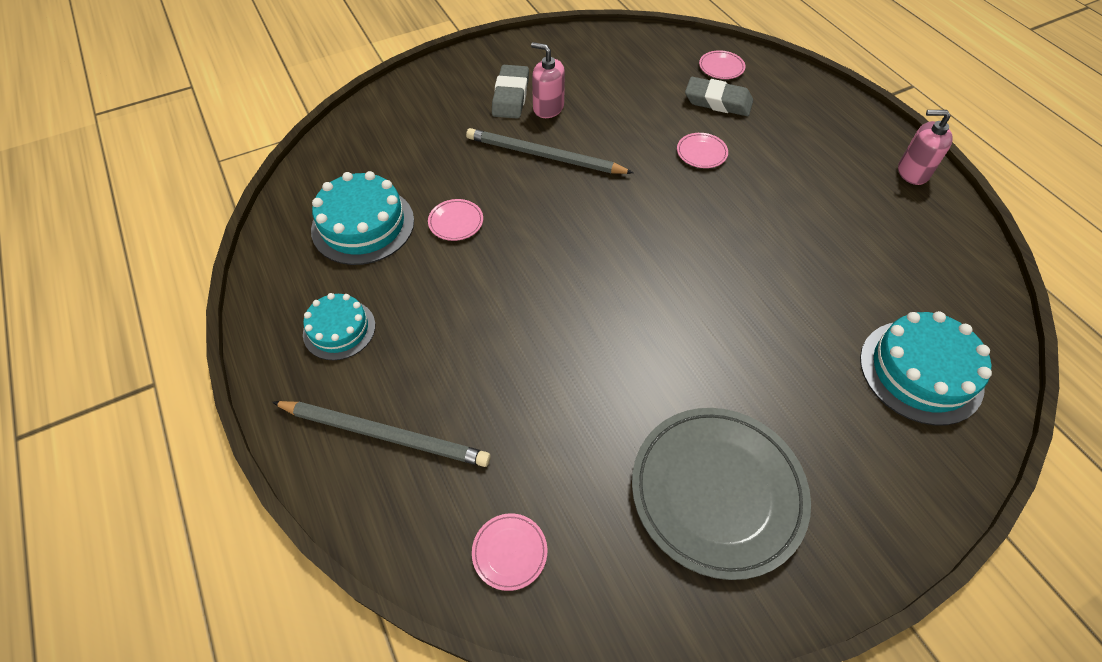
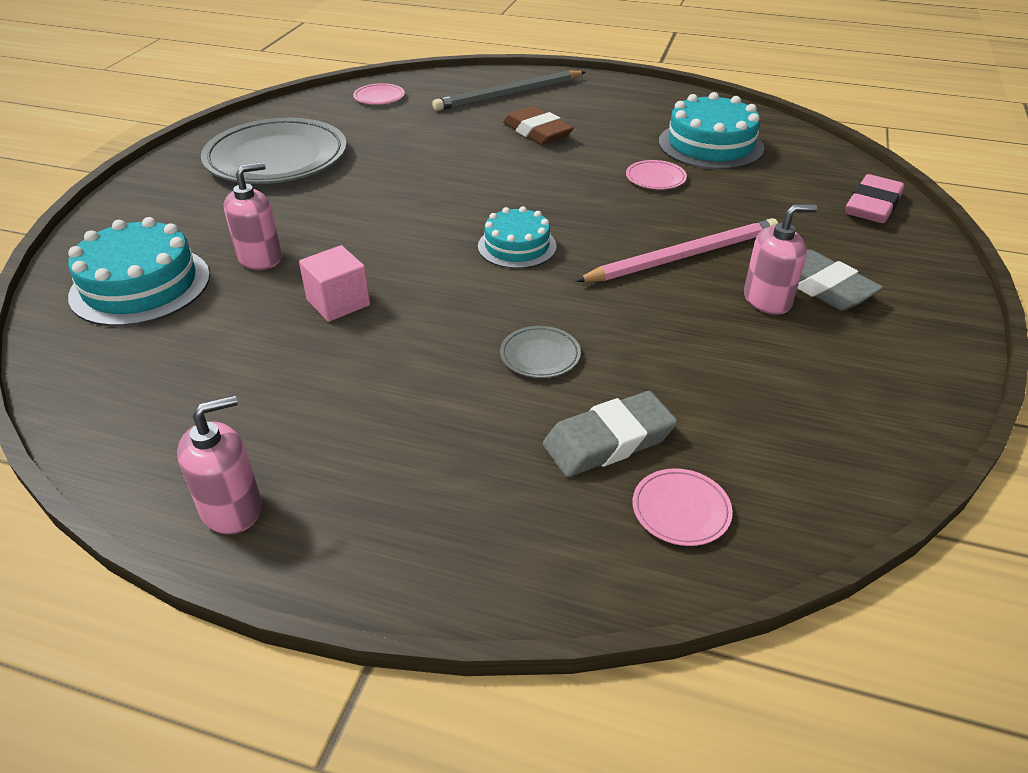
camera: 135 degrees right, 15 degrees down
turquoise cake [303,293,375,360] -> turquoise cake moved to [478,206,557,269]
grey pencil [466,128,634,174] -> pink pencil [575,218,778,282]
pink plate [677,133,728,168] -> grey plate [500,326,581,378]
none -> pink soap dispenser [224,162,282,270]
none -> pink cube [299,245,370,322]
none -> brown eraser [503,106,574,145]
none -> pink eraser [846,174,904,223]

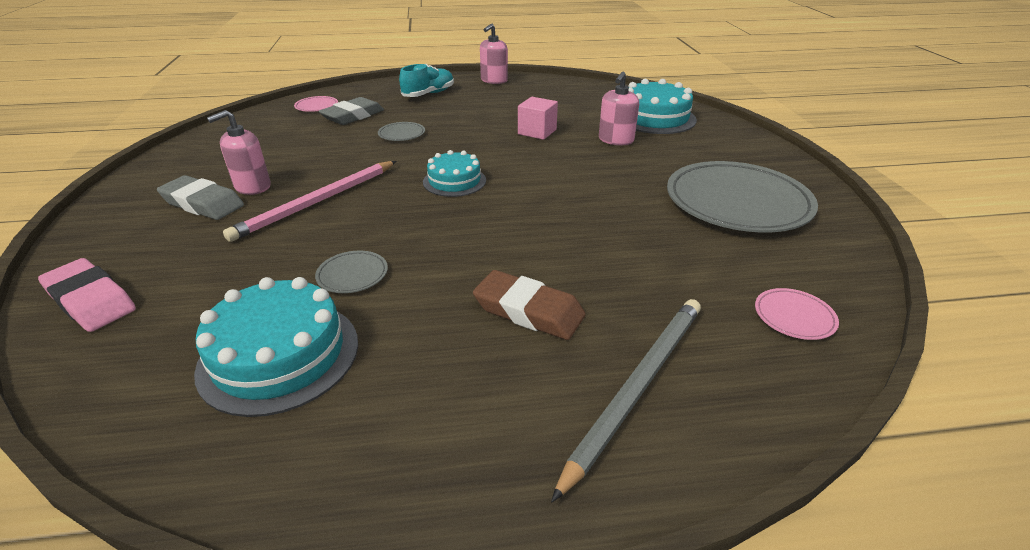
camera: 155 degrees right, 5 degrees down
pink plate [626,160,687,189] -> grey plate [315,251,388,293]
pink eraser [846,174,904,223] -> pink eraser turned 60 degrees counterclockwise [38,258,136,332]
none -> turquoise shoe [399,64,454,97]

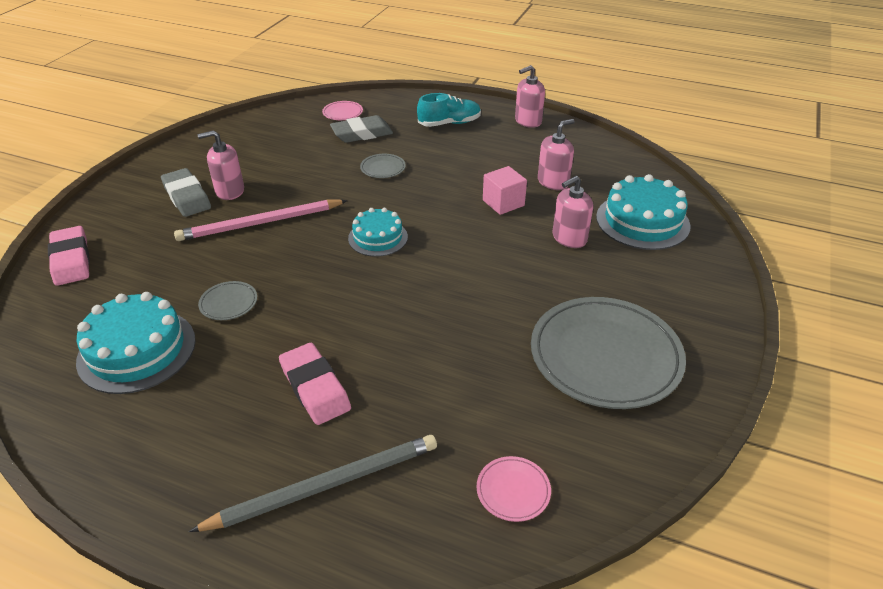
camera: 30 degrees right, 5 degrees up
brown eraser [473,270,586,340] -> pink eraser [279,343,351,425]
none -> pink soap dispenser [538,119,575,190]

